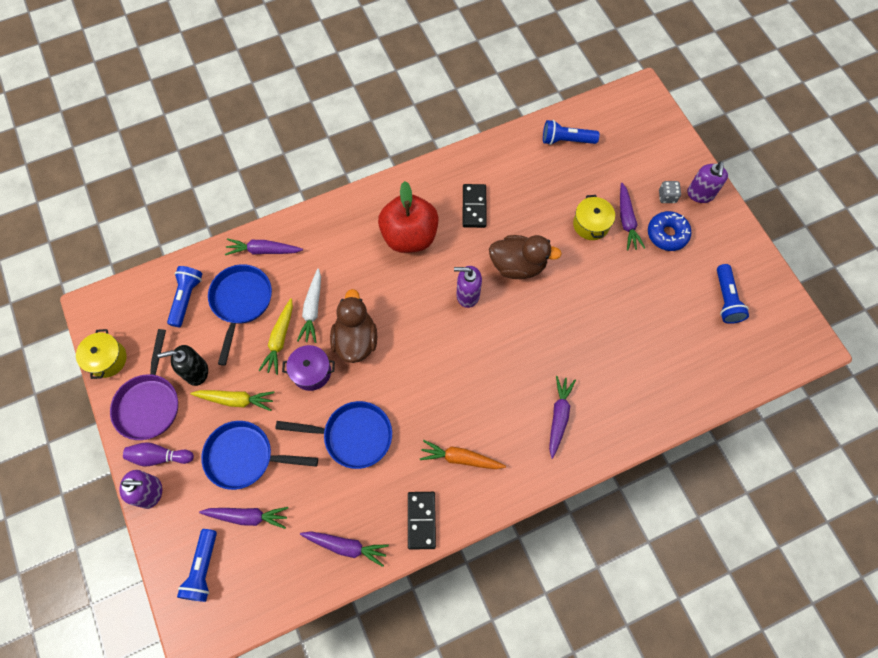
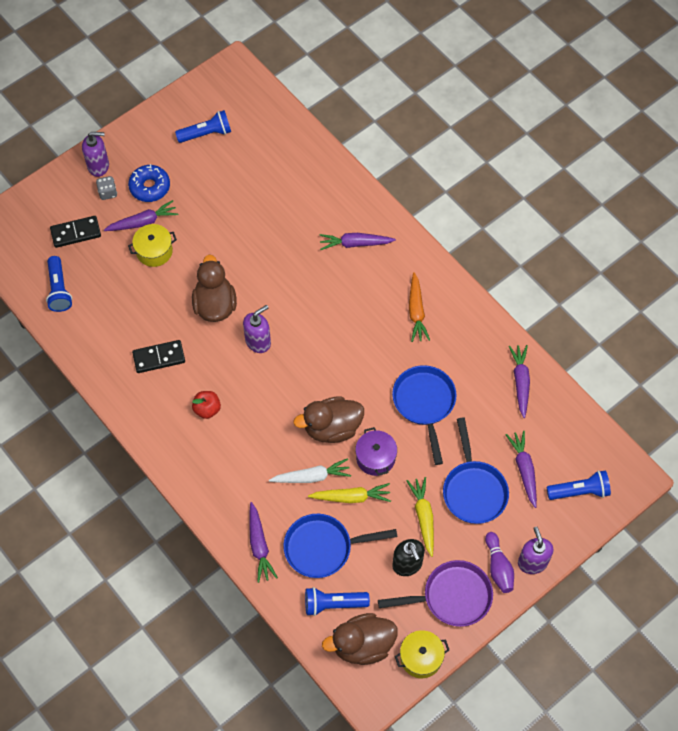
camera: 105 degrees left, 5 degrees down
red apple [378,181,439,253] -> red apple [192,391,221,419], size x0.46
black domino [408,492,436,550] -> black domino moved to [50,216,101,248]
purple soap dispenser [454,266,482,308] -> purple soap dispenser turned 120 degrees counterclockwise [243,305,271,353]
none -> brown duck [322,613,398,665]

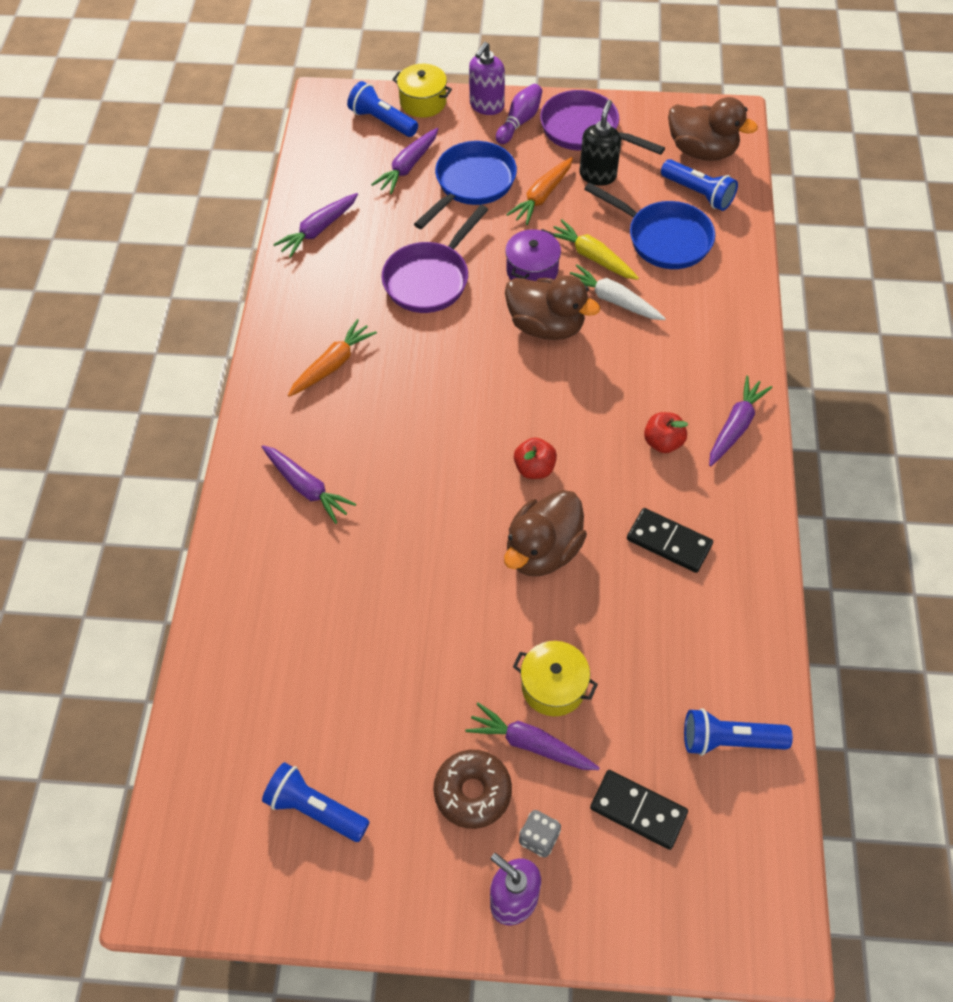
camera: 135 degrees left, 5 degrees down
blue flashlight [46,256,72,312] -> blue flashlight turned 120 degrees counterclockwise [684,709,793,756]
blue donut [128,164,170,202] -> brown donut [433,750,512,829]
purple soap dispenser [243,305,271,353] -> red apple [514,438,557,479]
purple carrot [249,502,278,583] -> purple carrot moved to [709,376,772,466]
blue pan [392,365,456,465] -> purple pan [381,205,488,313]
yellow pot [395,630,449,678] -> yellow pot moved to [392,64,452,118]
yellow carrot [407,477,434,557] -> orange carrot [506,157,573,225]

